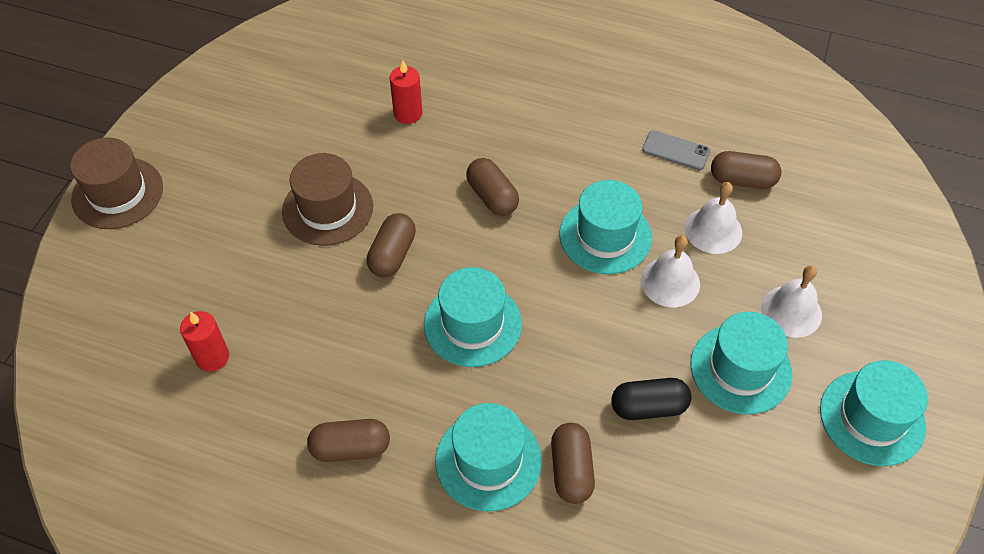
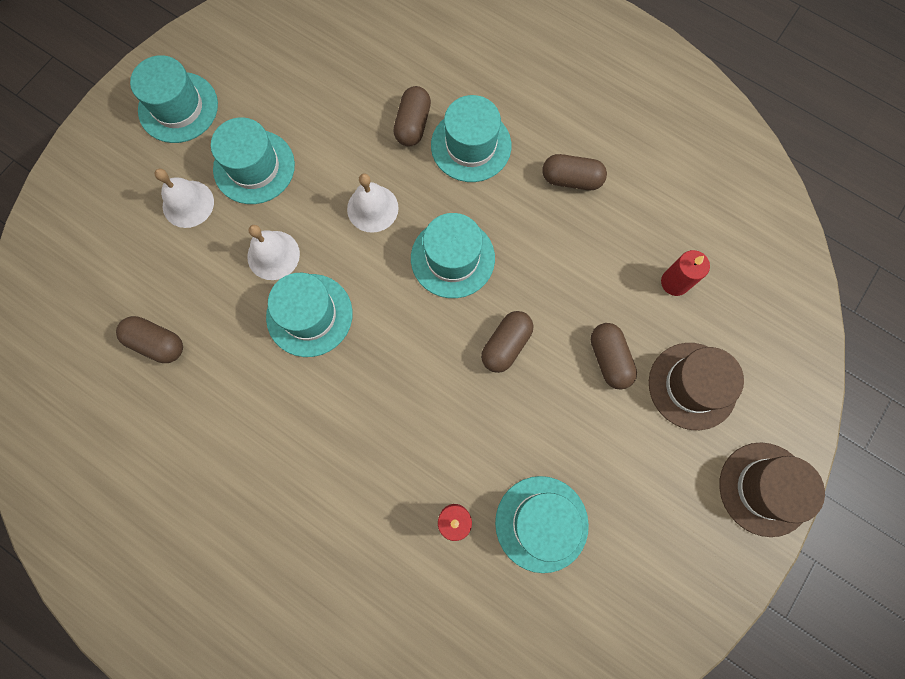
camera: 165 degrees left, 20 degrees up
brown hat [282,153,373,246] -> brown hat moved to [649,343,744,430]
brown capsule [466,158,519,216] -> brown capsule moved to [591,323,637,390]
black capsule [611,378,692,420] -> none
grey phone [642,130,710,170] -> none
white bell [685,182,742,254] -> white bell moved to [347,174,399,233]
none -> turquoise hat [495,476,589,573]

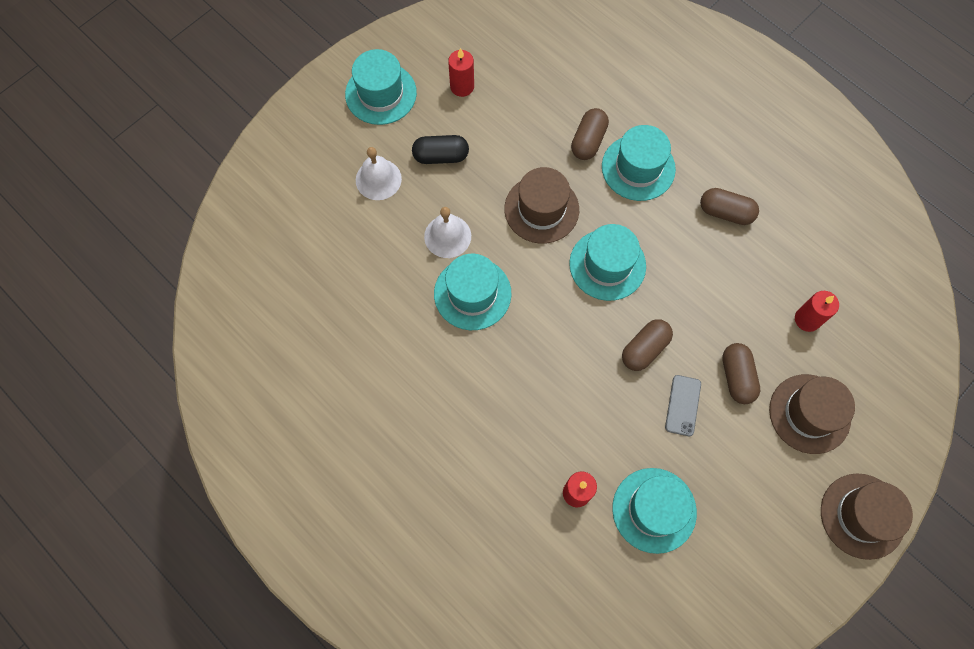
camera: 10 degrees right, 5 degrees down
brown capsule [116,316,183,363] -> none
turquoise hat [211,117,295,204] -> black capsule [412,135,469,164]
white bell [347,174,399,233] -> brown hat [504,167,579,244]
none -> red candle [448,48,474,97]
none -> grey phone [665,375,701,436]

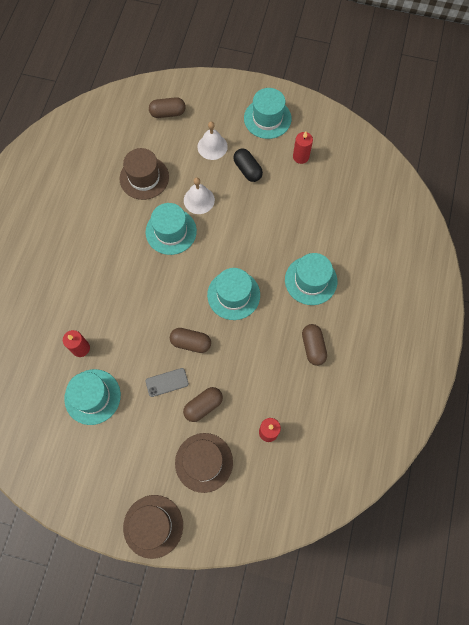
camera: 60 degrees right, 0 degrees up
brown hat [504,167,579,244] -> brown hat moved to [119,148,169,200]
brown capsule [571,108,609,160] -> brown capsule moved to [149,97,186,118]

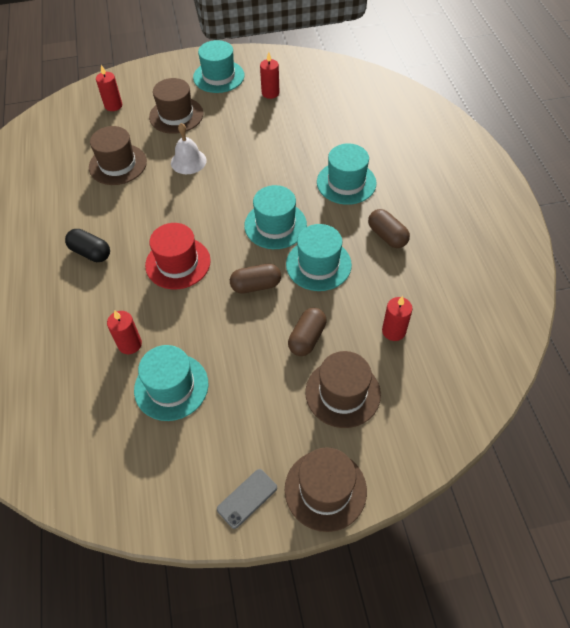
camera: 25 degrees left, 15 degrees down
grey phone [145,368,189,397] -> grey phone moved to [217,469,277,529]
turquoise hat [146,203,197,255] -> turquoise hat moved to [286,224,352,291]
brown capsule [149,97,186,118] -> red candle [96,65,122,111]
white bell [197,121,228,160] -> brown hat [149,78,203,134]
black capsule [233,149,263,182] -> black capsule moved to [65,229,110,262]
none -> red hat [145,223,211,289]

